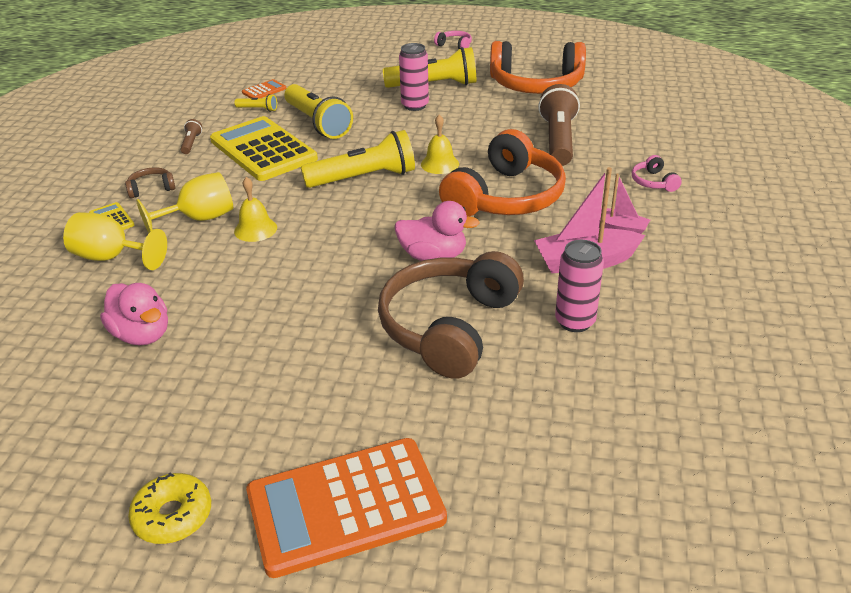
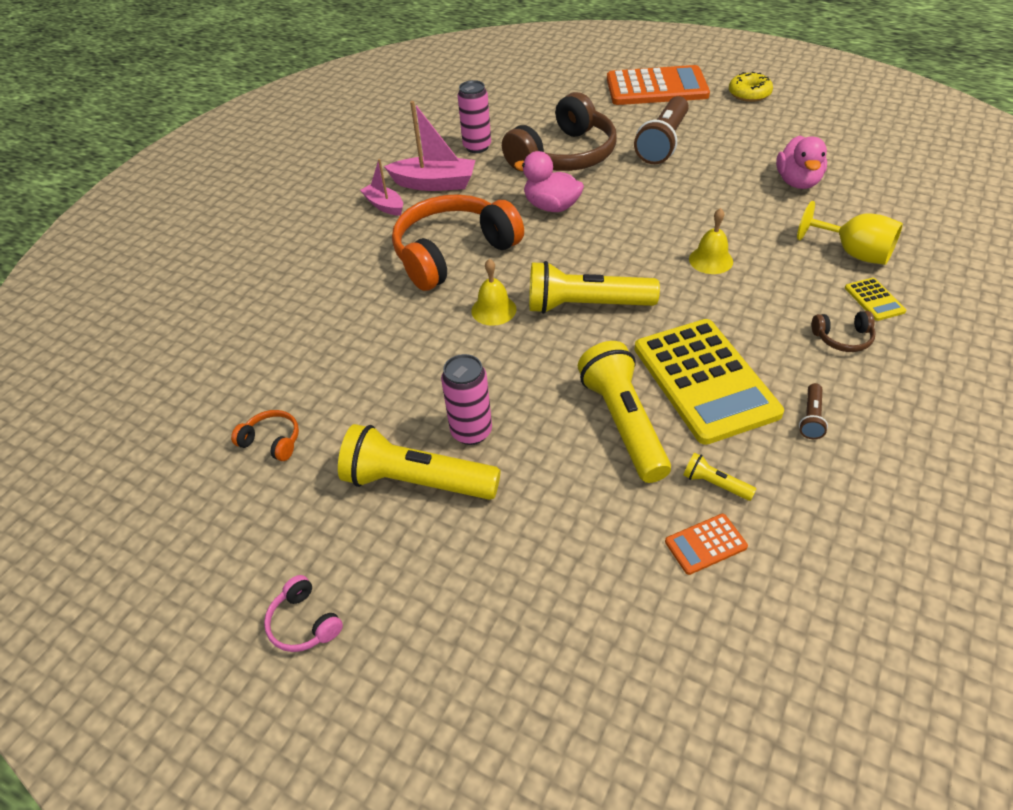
camera: 160 degrees left, 10 degrees up
pink duck [100,283,168,345] -> pink duck turned 150 degrees counterclockwise [776,136,827,189]
yellow goblet [136,172,233,233] -> none
orange headphones [490,41,586,94] -> orange headphones [231,410,299,461], size x0.40
brown flashlight [538,84,580,166] -> brown flashlight moved to [634,96,689,164]
pink headphones [632,155,682,192] -> none

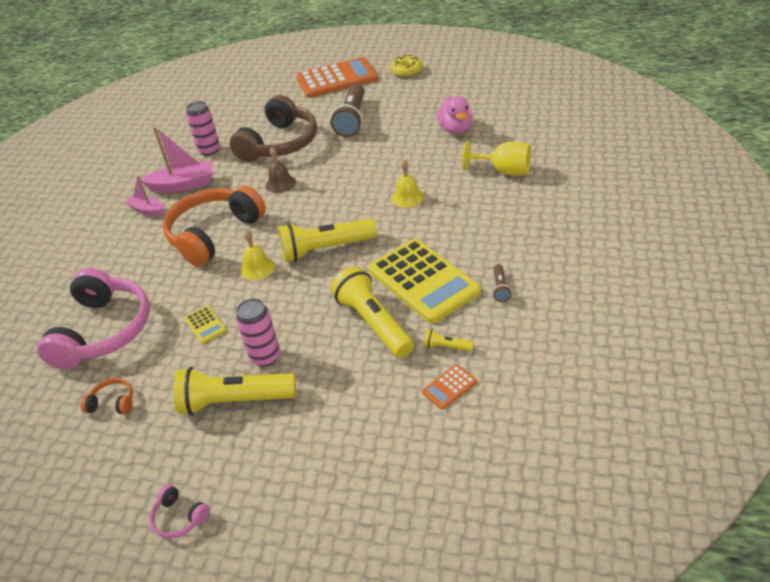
camera: 15 degrees left, 5 degrees down
pink duck [514,151,584,212] -> brown bell [266,147,296,193]
brown headphones [811,311,876,352] -> none
yellow calculator [845,278,906,321] -> yellow calculator moved to [185,306,226,344]
none -> pink headphones [37,268,150,369]

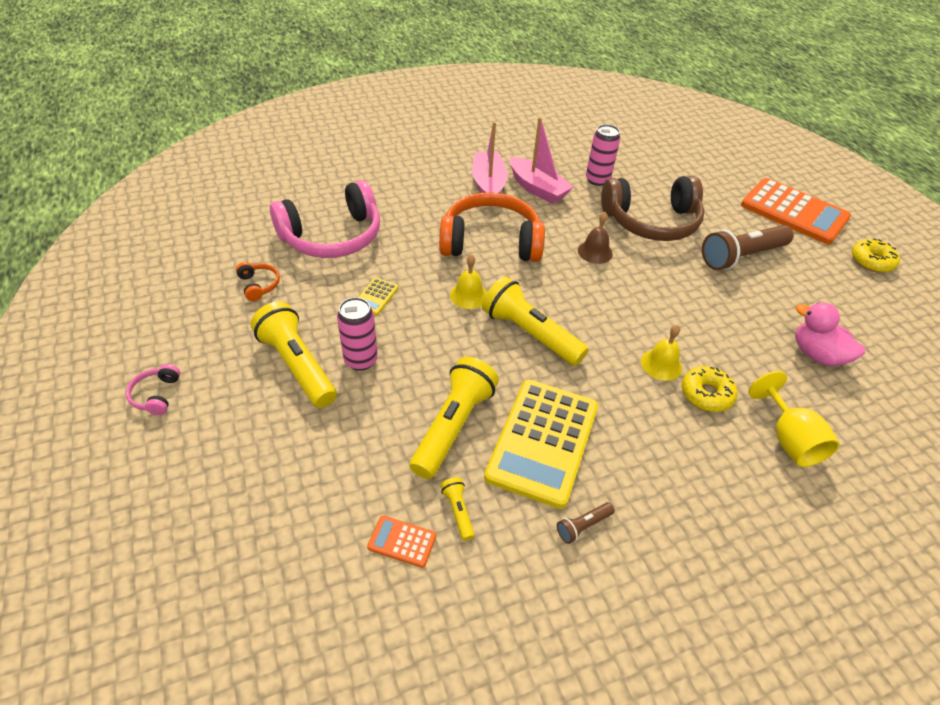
camera: 50 degrees right, 5 degrees up
pink boat [125,175,164,216] -> pink boat [472,121,508,193], size x1.63
pink duck [436,96,473,134] -> pink duck turned 90 degrees clockwise [795,302,865,366]
none -> yellow donut [682,366,737,412]

